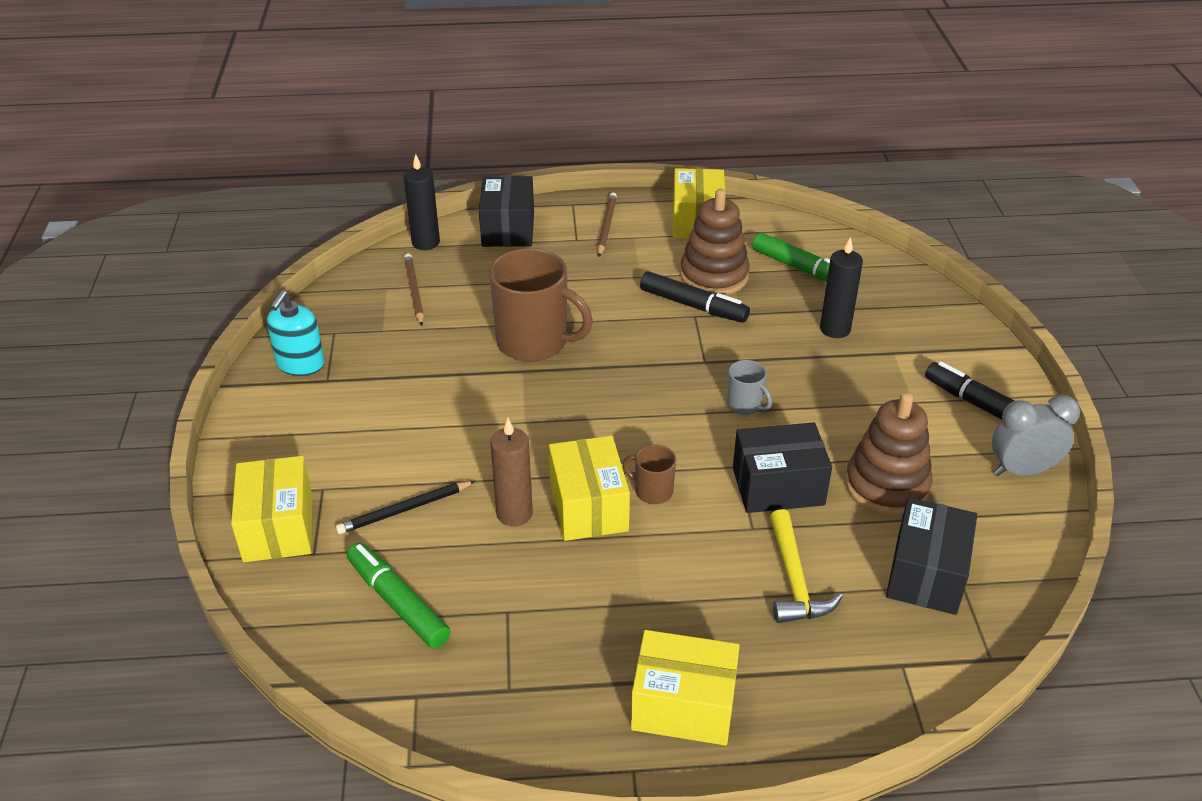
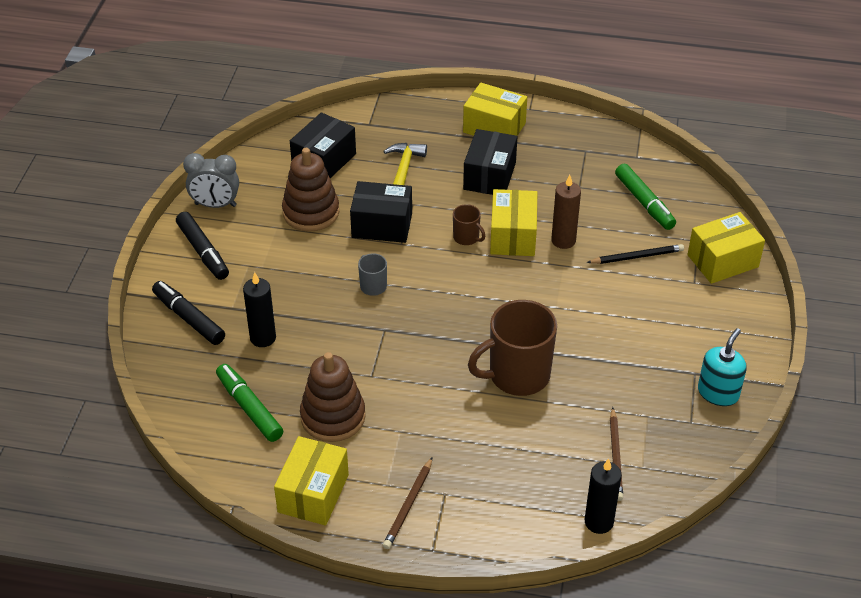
camera: 165 degrees left, 5 degrees up
yellow box [231,456,312,562] -> yellow box turned 60 degrees clockwise [688,212,765,284]
black box [479,176,534,247] -> black box moved to [463,129,517,195]
brown mug [489,248,593,362] -> brown mug turned 60 degrees counterclockwise [468,300,557,396]
black marker [640,271,750,323] -> black marker moved to [152,281,225,345]

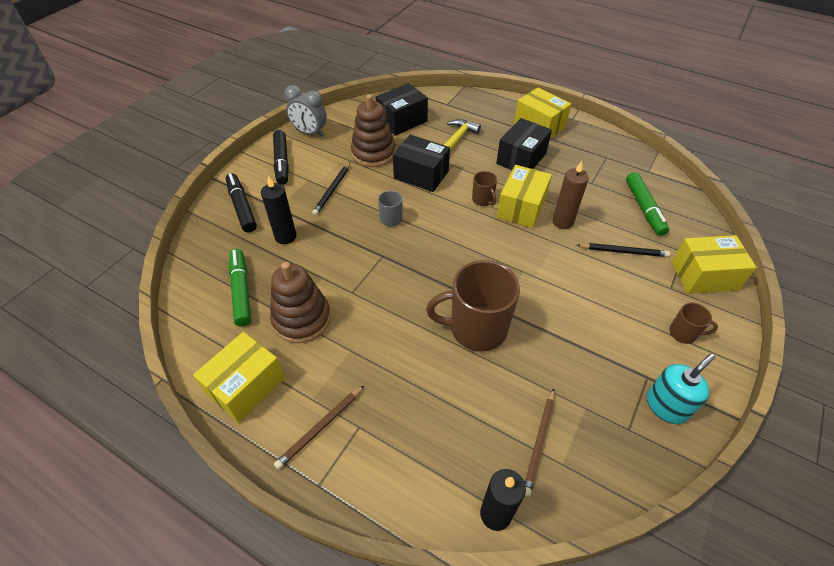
camera: 20 degrees right, 5 degrees up
none -> black pencil [312,162,350,216]
none -> brown mug [669,303,718,344]

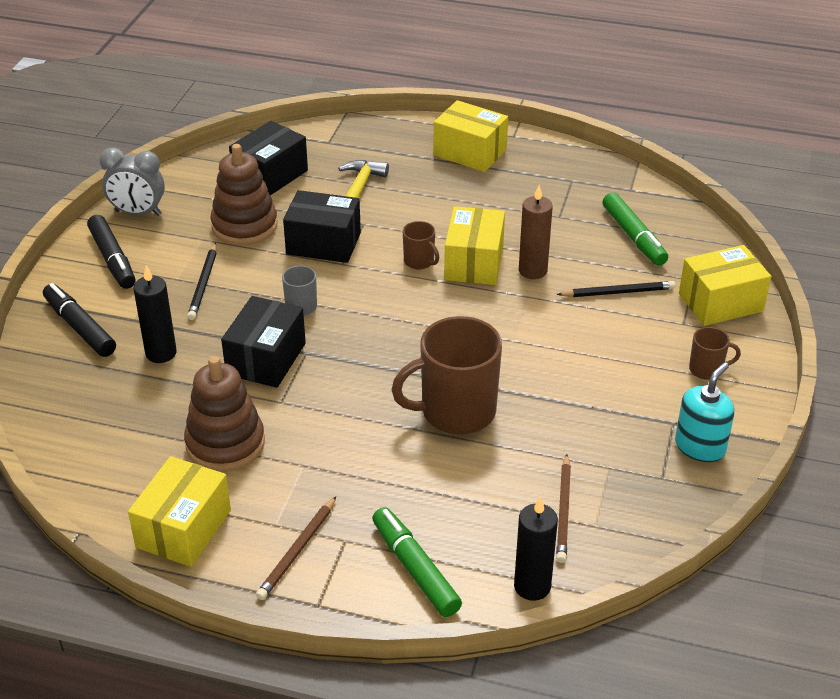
camera: 15 degrees left, 10 degrees down
green marker [229,249,251,327] -> green marker moved to [372,507,462,617]
black box [496,118,552,170] -> black box moved to [221,296,306,388]

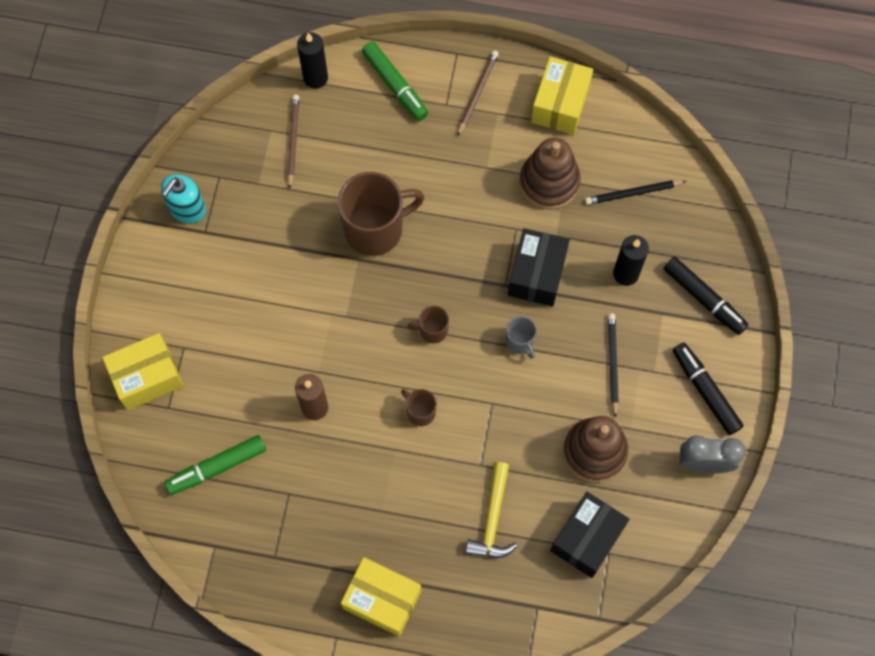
camera: 175 degrees right, 30 degrees up
black box [283,190,361,263] -> none
yellow box [444,206,505,285] -> none
black pencil [557,281,675,297] -> black pencil moved to [585,180,686,205]
green marker [602,192,668,266] -> green marker turned 90 degrees counterclockwise [165,435,266,495]
brown mug [689,327,741,380] -> brown mug moved to [407,306,449,344]

